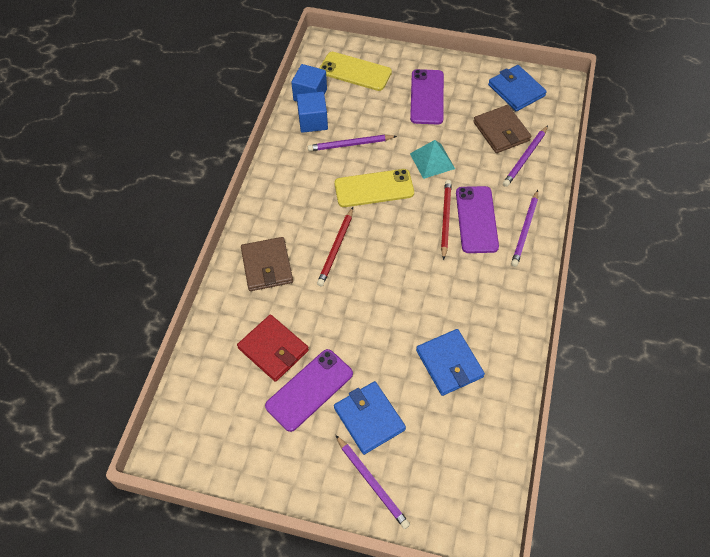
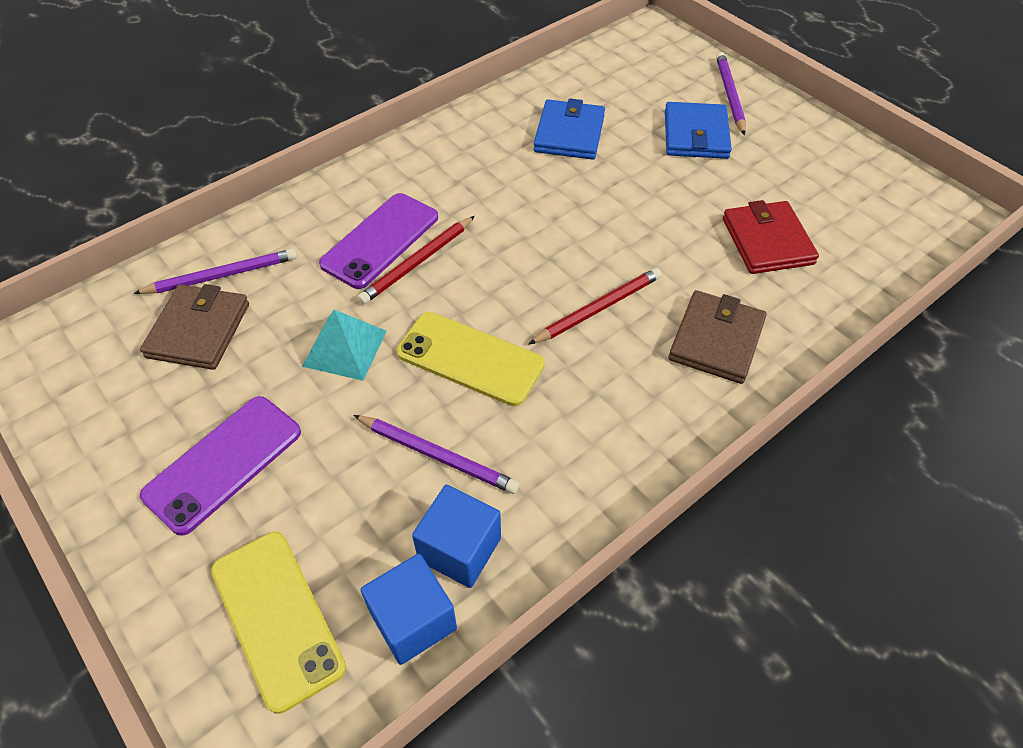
camera: 145 degrees left, 5 degrees down
purple phone [265,349,353,432] -> none
blue wallet [488,65,547,111] -> none
purple pencil [511,190,538,267] -> none

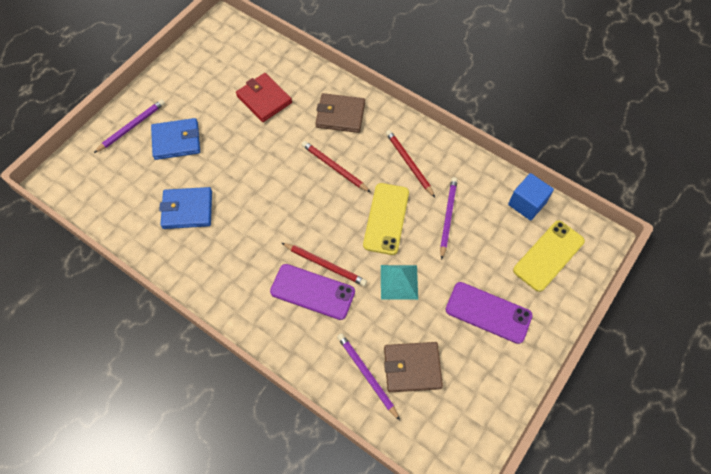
camera: 105 degrees left, 10 degrees up
blue cube [412,485,501,588] -> none
purple pencil [716,52,746,135] -> purple pencil turned 150 degrees clockwise [94,99,165,153]
red wallet [723,200,819,274] -> red wallet turned 75 degrees clockwise [236,73,292,122]
none -> red pencil [386,130,435,197]

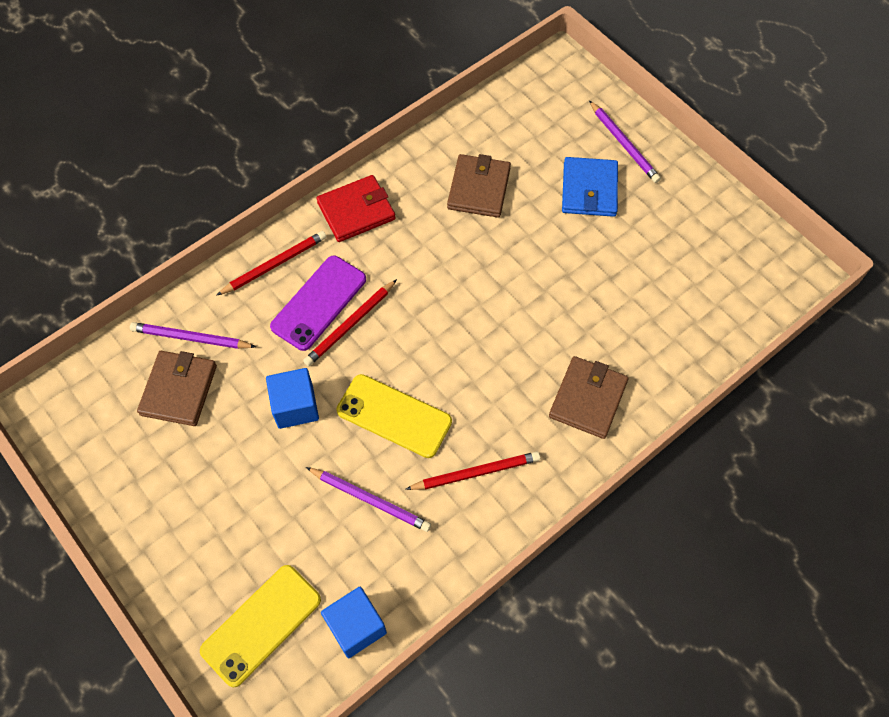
camera: 105 degrees right, 0 degrees up
blue wallet [159,187,212,229] -> brown wallet [447,154,511,218]
red wallet [236,73,292,122] -> red wallet moved to [316,175,395,242]
red pencil [302,141,371,192] -> red pencil moved to [216,231,327,296]
purple pencil [337,333,400,420] -> purple pencil turned 150 degrees counterclockwise [130,322,256,349]
turquoise pyramid [381,265,418,300] -> blue cube [266,368,319,429]
purple phone [445,282,533,344] -> none
yellow phone [513,220,585,292] -> yellow phone turned 75 degrees clockwise [200,565,321,687]

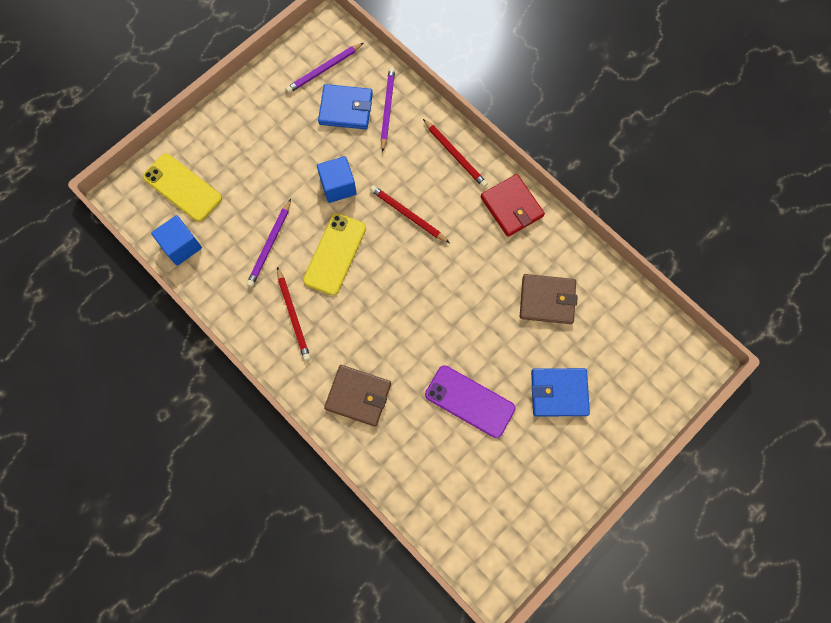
camera: 85 degrees right, 10 degrees up
brown wallet [137,351,217,426] -> blue wallet [318,84,373,129]
purple phone [270,256,366,351] -> purple phone moved to [425,365,515,438]
purple pencil [589,100,661,183] -> purple pencil moved to [286,43,363,93]

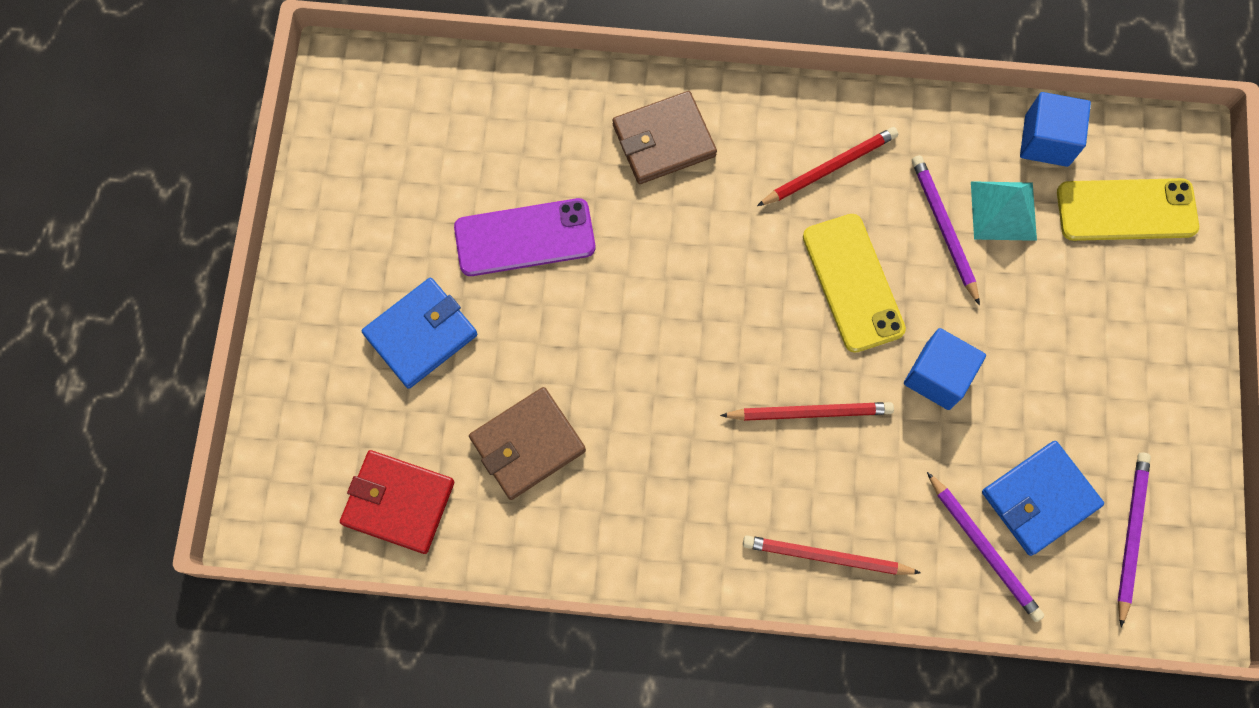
camera: 140 degrees right, 0 degrees up
red pencil [277,267,311,361] -> red pencil turned 120 degrees clockwise [757,127,898,206]
red wallet [481,174,545,237] -> red wallet moved to [340,450,454,554]
none -> turquoise pyramid [971,181,1037,241]

